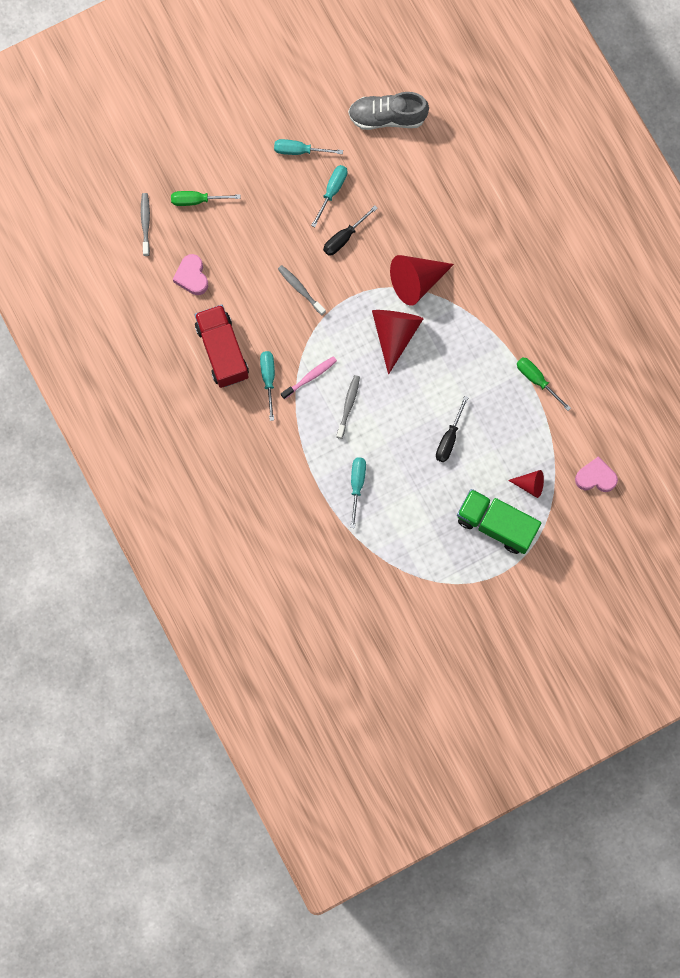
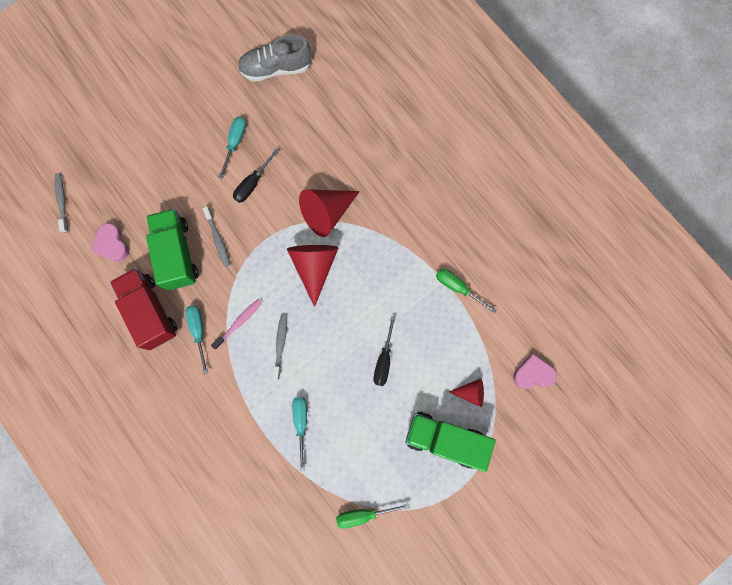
camera: 10 degrees left, 0 degrees up
green screwdriver [171,191,241,206] -> green screwdriver moved to [336,504,410,529]
turquoise screwdriver [274,139,343,155] -> none
grey toothbrush [278,265,326,315] -> grey toothbrush turned 150 degrees counterclockwise [203,206,230,267]
none -> green truck [146,209,198,290]

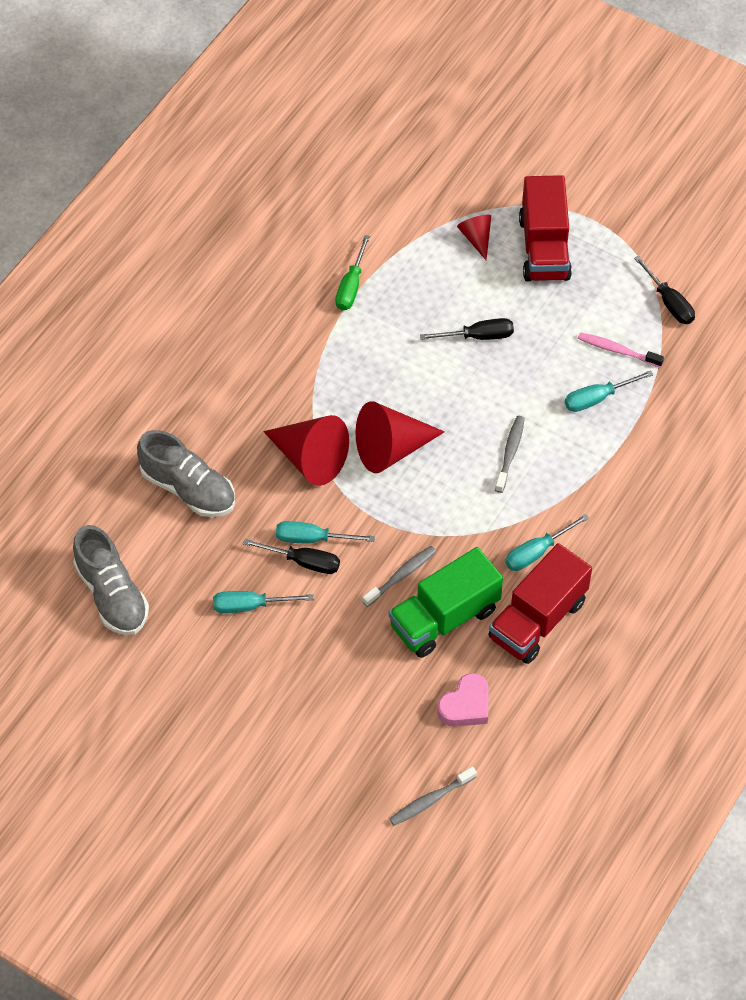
camera: 110 degrees left, 20 degrees down
pink toothbrush [211,299,263,350] -> pink toothbrush moved to [578,332,664,367]
grey toothbrush [272,314,287,380] -> grey toothbrush turned 120 degrees clockwise [495,416,525,493]
green screwdriver [336,504,410,529] -> black screwdriver [634,255,695,324]
green truck [406,412,495,472] -> red truck [519,175,572,282]
pink heart [513,354,557,389] -> none
none -> grey shoe [137,430,235,517]
none -> turquoise screwdriver [276,521,375,543]

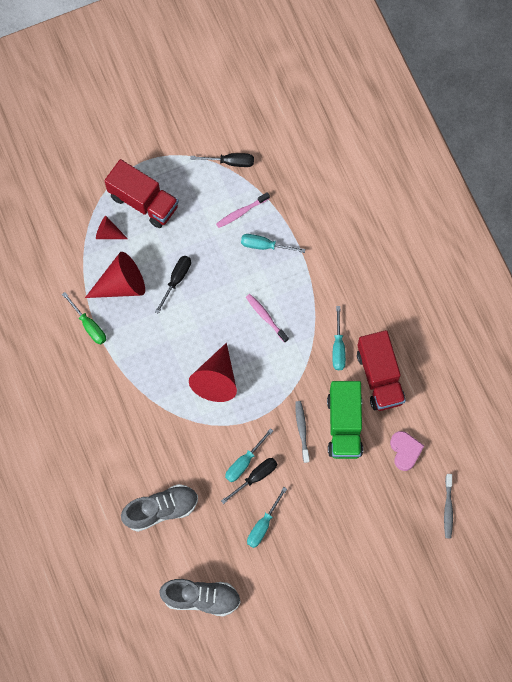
camera: 55 degrees left, 15 degrees up
red cone [263,415,349,486] -> red cone moved to [85,252,145,298]
grey toothbrush [495,416,525,493] -> pink toothbrush [246,294,289,343]
turquoise screwdriver [565,370,653,412] -> turquoise screwdriver turned 90 degrees clockwise [241,234,305,253]

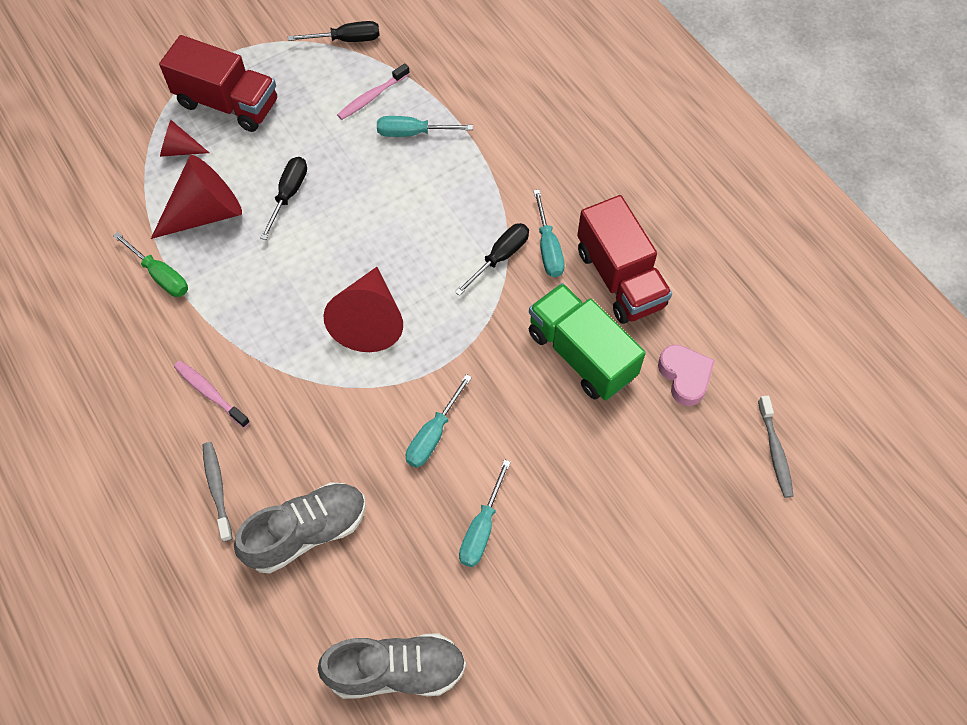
camera: 10 degrees left, 10 degrees down
black screwdriver [221,458,277,504] -> black screwdriver moved to [455,223,529,296]
pink toothbrush [246,294,289,343] -> pink toothbrush moved to [174,361,250,428]
grey toothbrush [295,401,310,463] -> grey toothbrush moved to [203,442,233,542]
green truck [327,381,363,459] -> green truck turned 150 degrees clockwise [528,283,646,400]

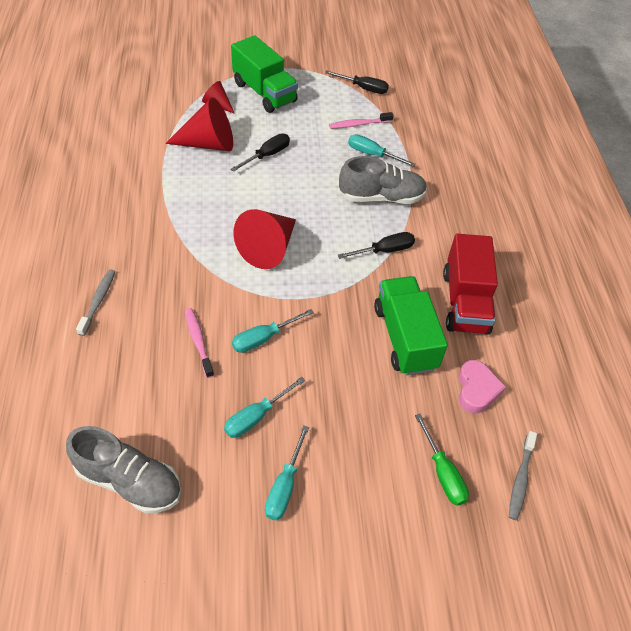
camera: 25 degrees right, 10 degrees down
green screwdriver [113,232,188,297] -> green screwdriver moved to [415,414,469,506]
red truck [159,35,277,132] -> green truck [231,35,298,113]
pink toothbrush [174,361,250,428] -> pink toothbrush moved to [185,308,214,378]
grey shoe [234,482,366,574] -> grey shoe moved to [339,156,427,204]
turquoise screwdriver [533,190,565,277] -> turquoise screwdriver moved to [265,425,309,520]

